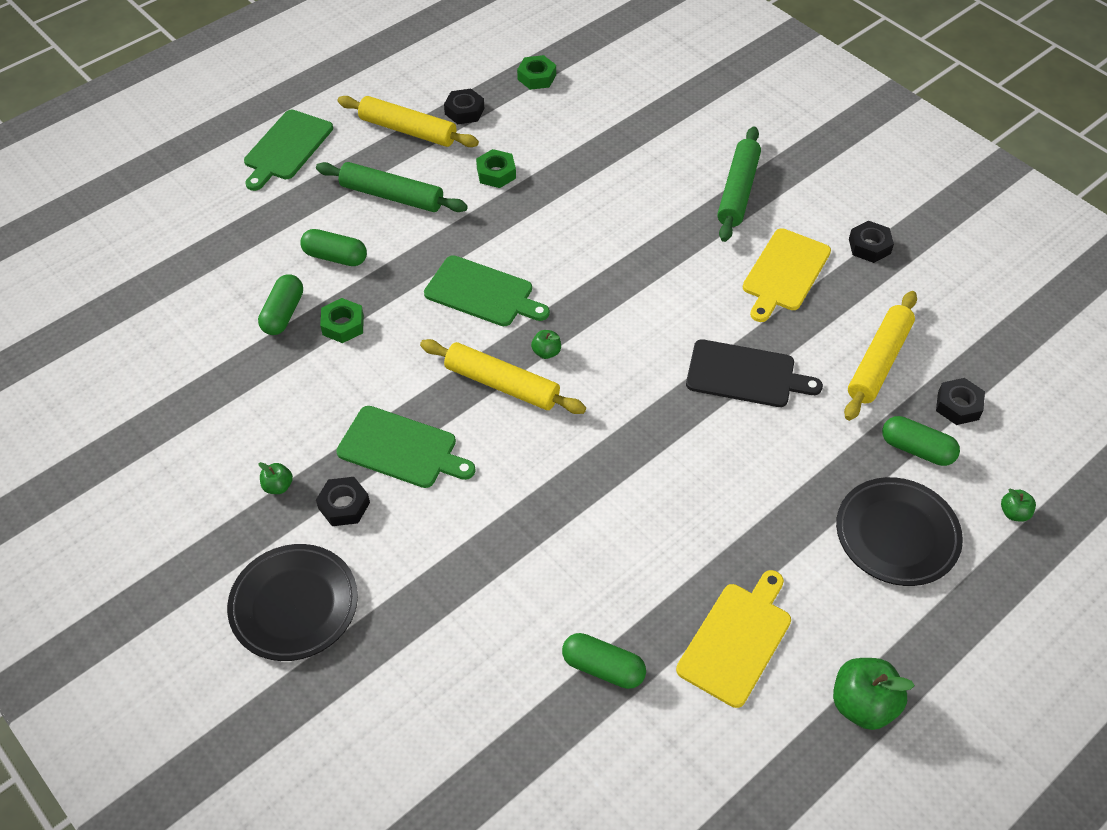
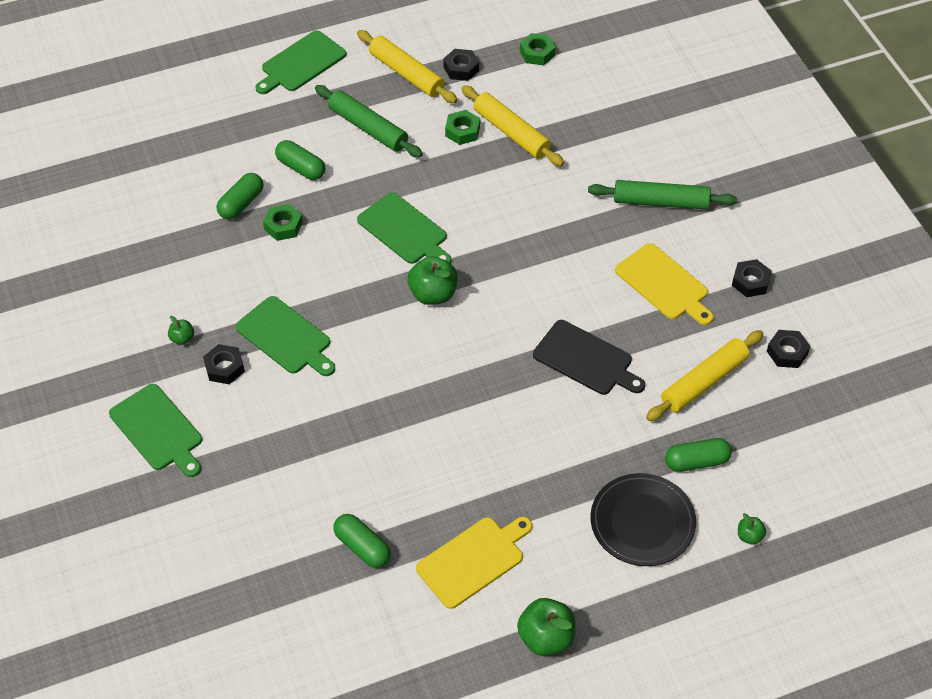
camera: 20 degrees right, 0 degrees up
black plate [227,544,358,661] -> green cutting board [109,384,202,477]
yellow rolling pin [420,339,586,414] -> yellow rolling pin moved to [462,85,564,166]
green apple [531,330,561,359] -> green apple [408,256,458,305], size x1.95
green rolling pin [717,126,761,242] -> green rolling pin turned 60 degrees clockwise [588,180,737,210]
yellow cutting board [743,228,831,322] -> yellow cutting board turned 90 degrees counterclockwise [615,243,714,325]
green capsule [882,416,960,466] -> green capsule turned 60 degrees counterclockwise [665,438,732,472]
black nut [936,378,985,425] -> black nut moved to [767,330,811,368]

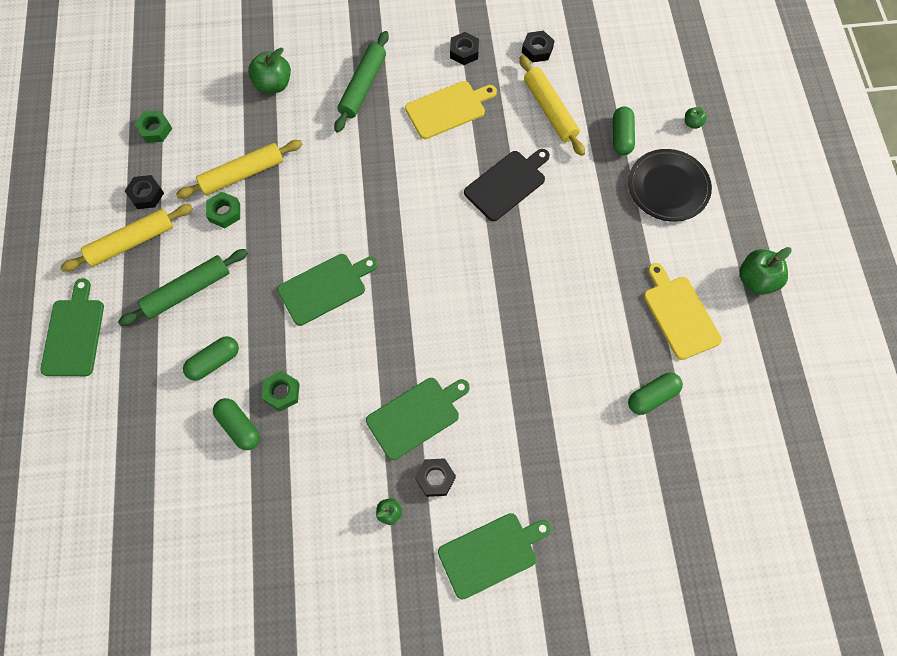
camera: 75 degrees left, 15 degrees up
green cutting board [255,30,346,94] -> green cutting board turned 150 degrees counterclockwise [40,278,104,376]
green apple [408,256,458,305] -> green apple moved to [248,48,291,94]

